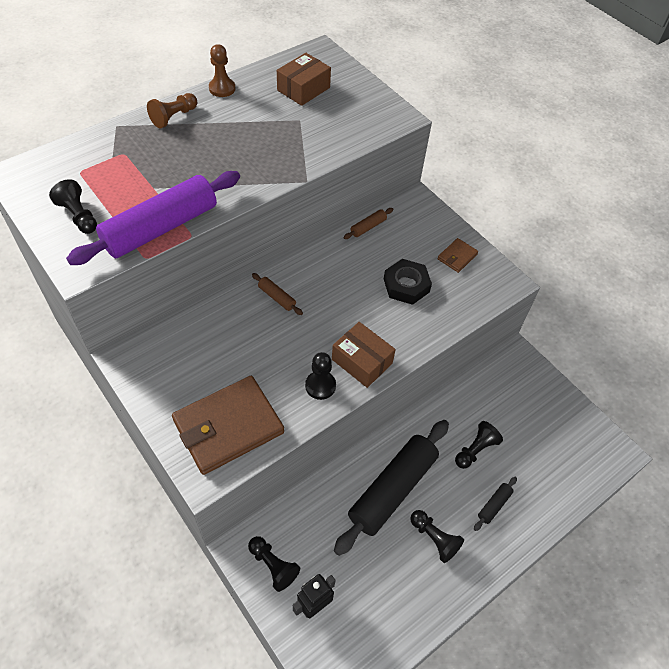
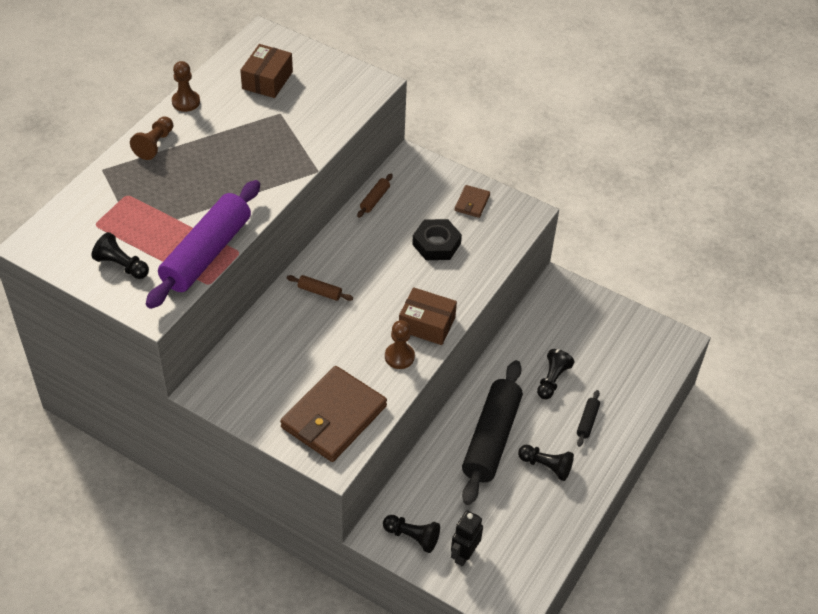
camera: 20 degrees left, 5 degrees down
black pawn [305,352,336,400] -> brown pawn [385,320,415,369]

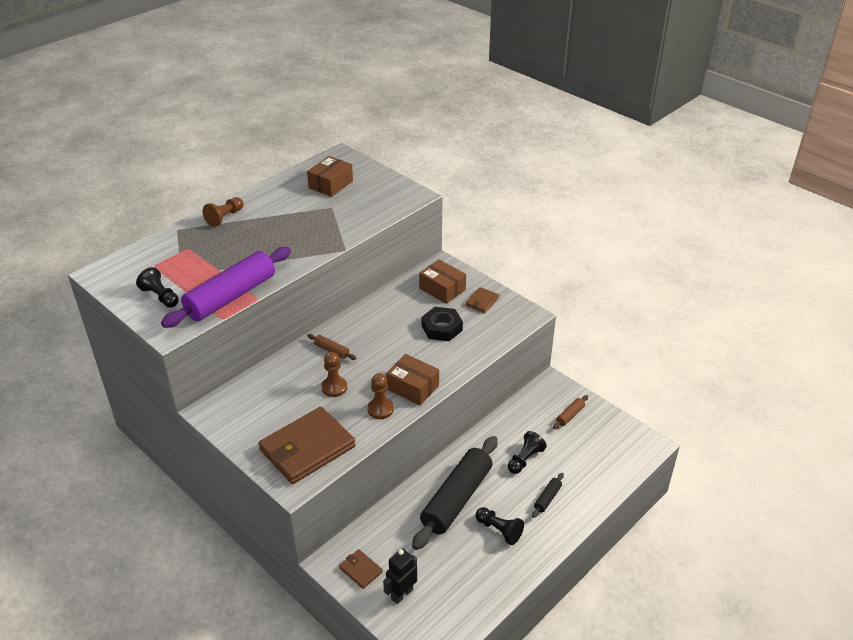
camera: 15 degrees right, 10 degrees down
brown pawn [172,61,200,112] -> brown pawn moved to [321,352,347,397]
brown rolling pin [357,174,393,218] -> brown rolling pin moved to [553,395,588,429]
black pawn [383,515,440,553] -> brown wallet [339,549,383,589]
none -> brown box [419,259,466,304]

